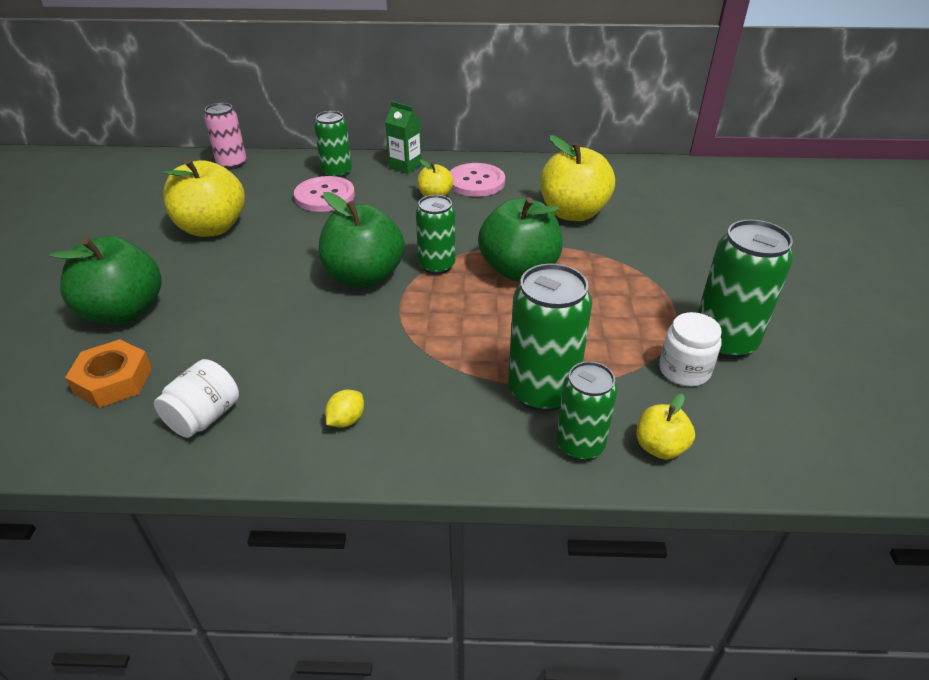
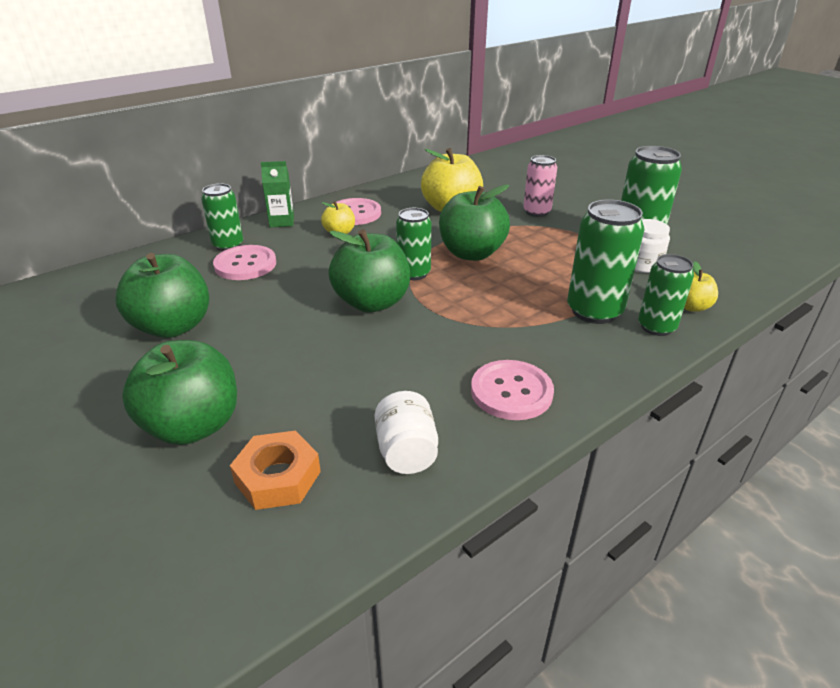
camera: 40 degrees left, 5 degrees down
yellow apple [163,159,245,237] -> green apple [115,253,209,338]
pink can [204,103,246,170] -> pink can moved to [523,155,557,217]
yellow lemon [325,390,364,428] -> pink button [471,360,554,420]

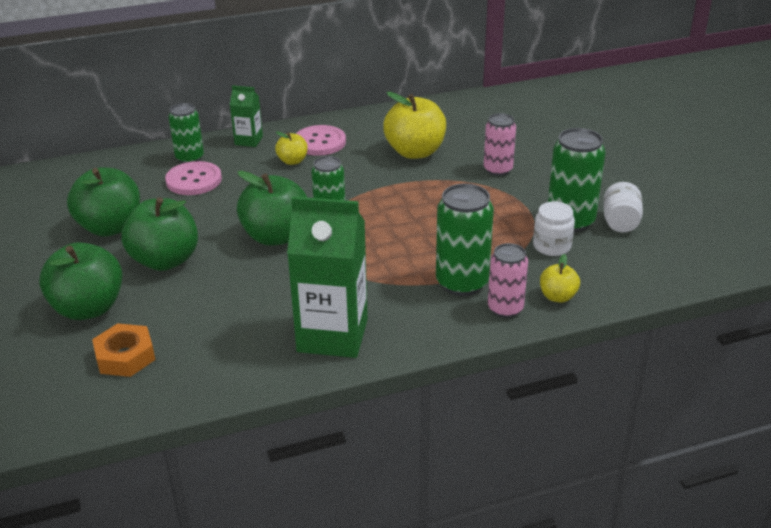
camera: 20 degrees right, 0 degrees up
white jar [375,391,438,474] -> white jar moved to [604,182,643,233]
green apple [439,185,510,261] -> green apple moved to [121,197,198,271]
pink button [471,360,554,420] -> green carton [287,196,368,358]
green can [638,254,694,336] -> pink can [488,243,528,318]

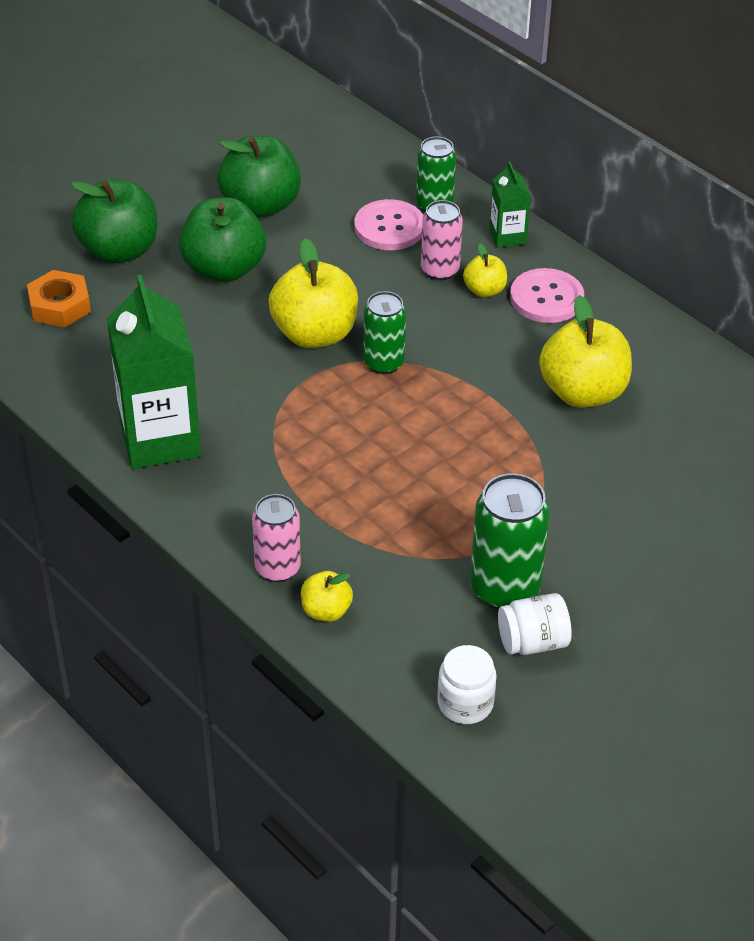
camera: 65 degrees right, 10 degrees up
green apple [237,171,307,245] -> yellow apple [269,238,358,348]
green can [436,183,494,296] -> none
pink can [484,113,516,176] -> pink can moved to [421,200,463,281]
white jar [533,201,575,256] -> white jar moved to [437,645,497,724]

